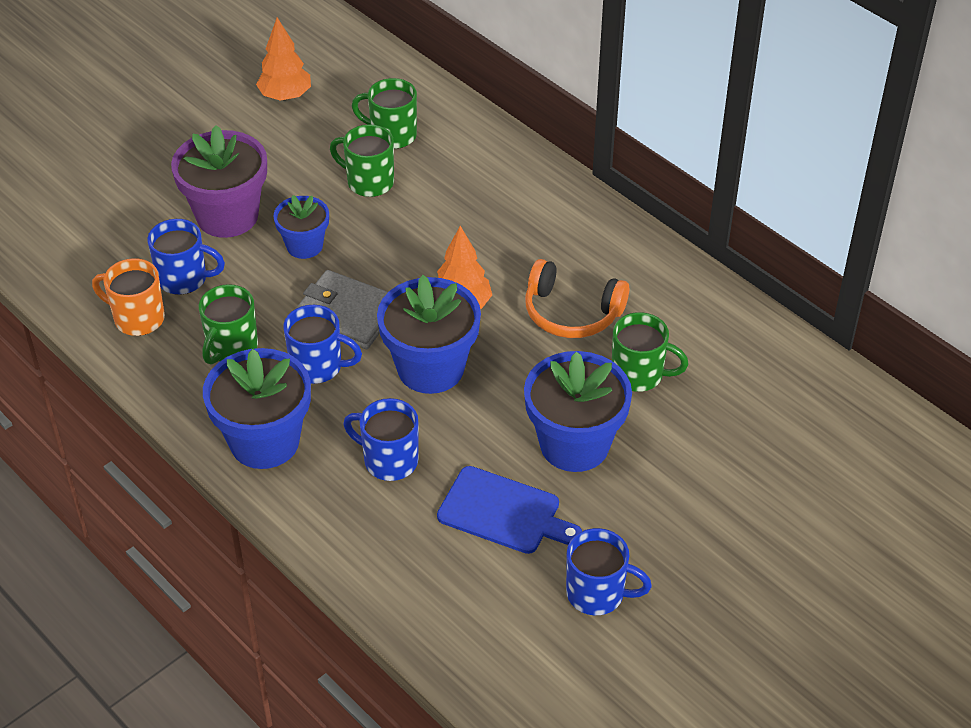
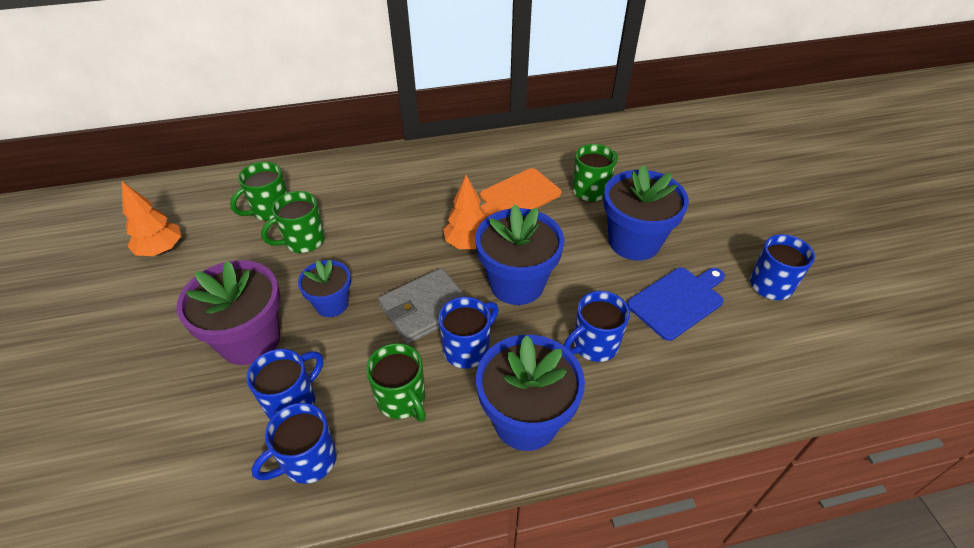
camera: 60 degrees left, 0 degrees up
orange mug [92,258,165,336] -> blue mug [251,403,337,484]
orange headphones [525,259,629,338] -> orange cutting board [480,168,562,218]

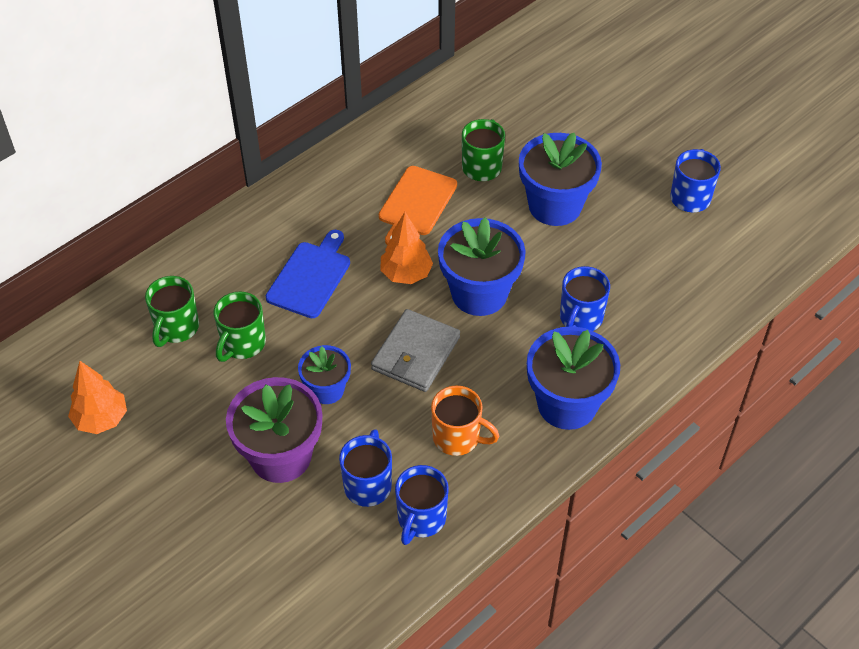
camera: 30 degrees left, 5 degrees up
green mug [366,343,426,422] -> orange mug [431,386,500,456]
blue mug [438,297,498,368] -> none
blue cutting board [627,268,725,341] -> blue cutting board moved to [266,230,350,318]

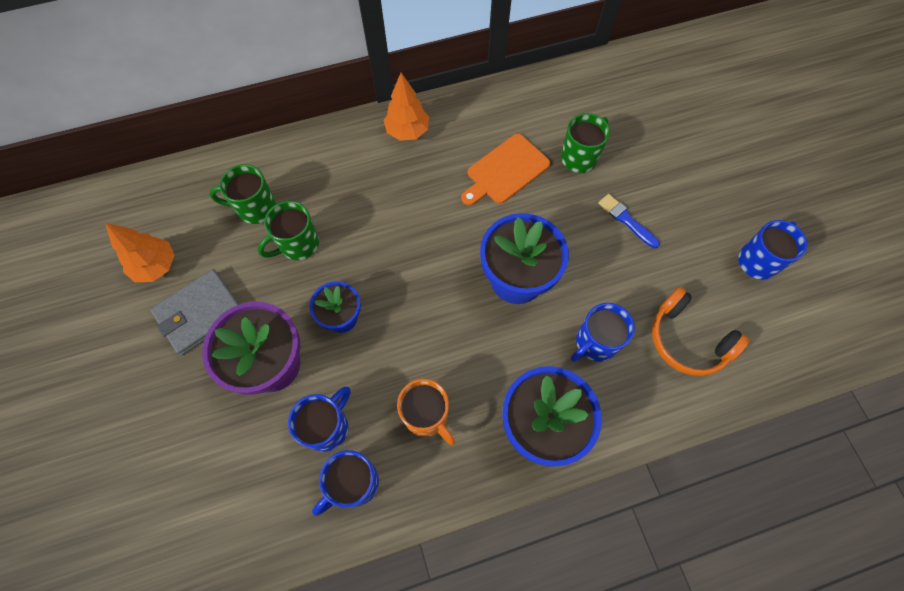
camera: 25 degrees right, 15 degrees up
green mug [145,276,199,347] -> green mug turned 45 degrees clockwise [209,164,276,224]
blue cutting board [266,230,350,318] -> none
grey wallet [371,309,460,392] -> grey wallet moved to [150,269,240,355]
orange tree [381,212,433,284] -> orange tree moved to [383,73,429,141]
blue flower pot [519,133,602,226] -> blue brush [598,194,660,248]
none -> orange headphones [652,287,749,376]

